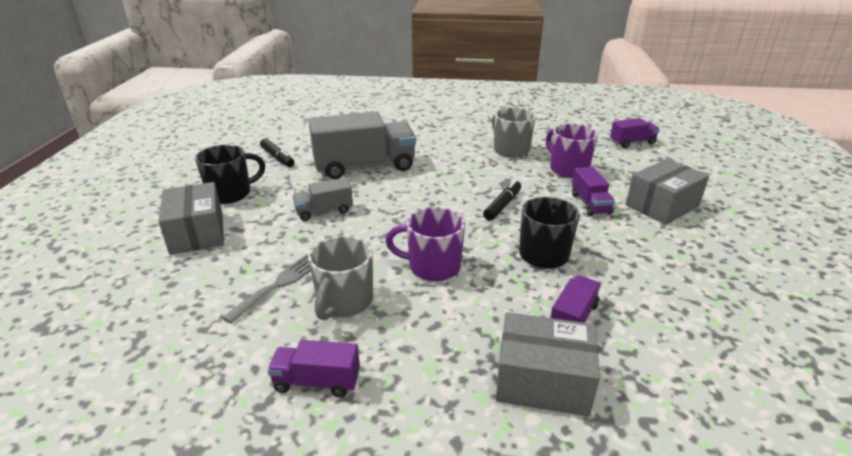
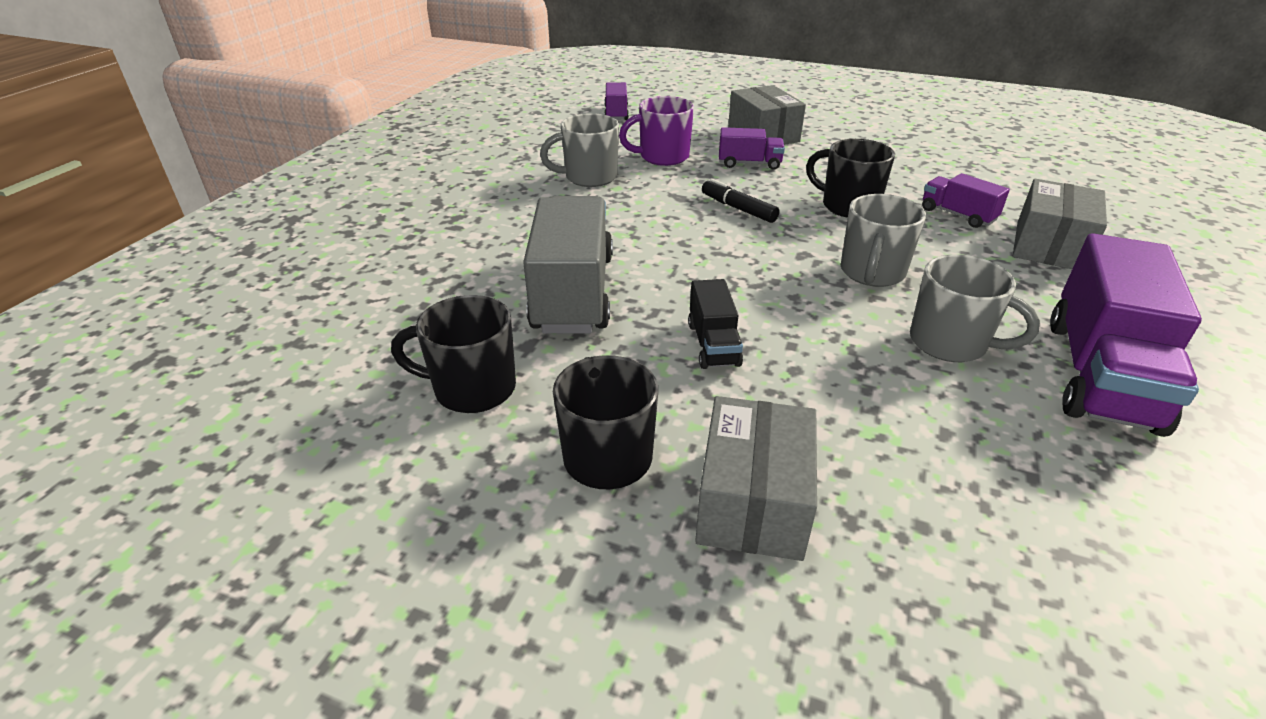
camera: 75 degrees left, 5 degrees up
grey box [158,182,224,255] -> grey box turned 75 degrees counterclockwise [695,396,817,561]
grey fork [222,254,311,324] -> none
black marker [260,138,295,167] -> black mug [391,295,516,413]
purple truck [267,340,360,397] -> purple truck [1050,233,1202,437], size x2.03
grey truck [292,178,353,221] -> black truck [688,279,743,369]
purple mug [385,207,465,281] -> grey mug [841,194,926,287]

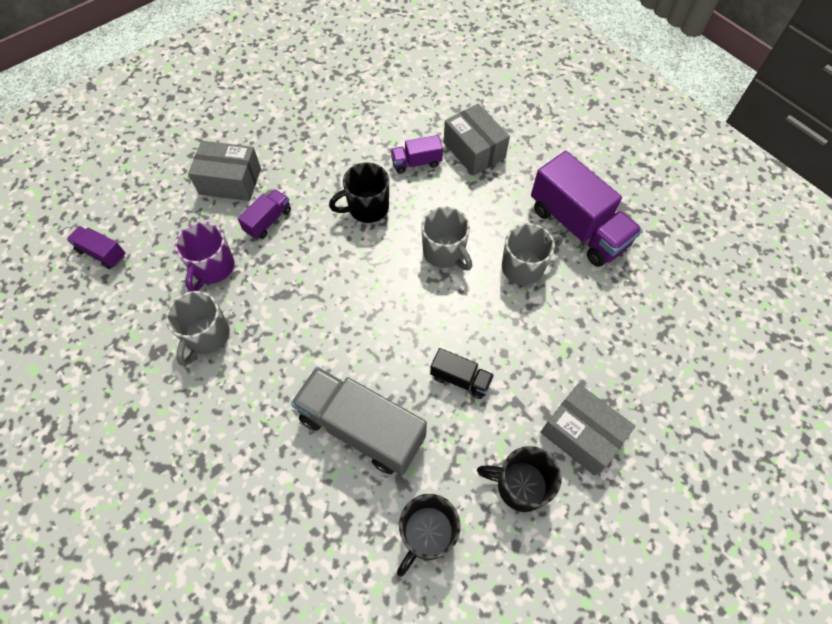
camera: 60 degrees left, 25 degrees up
black marker [702,178,779,223] -> none

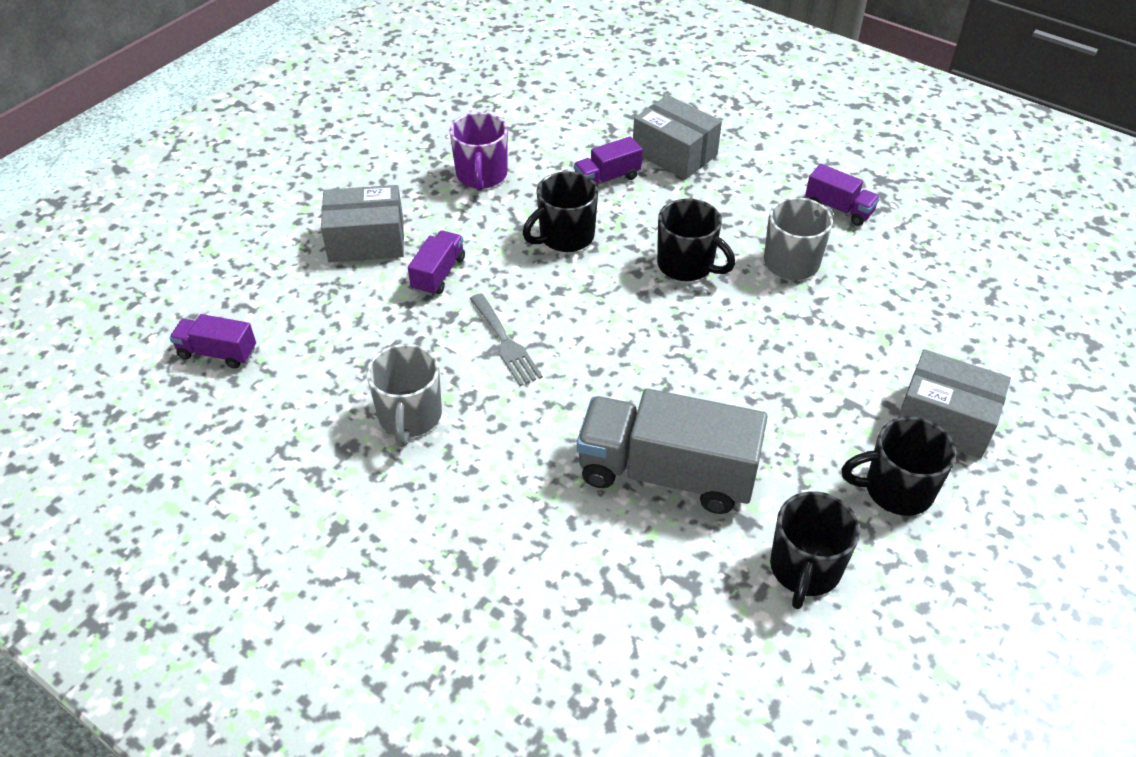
camera: 15 degrees left, 15 degrees down
purple mug [175,222,234,292] -> purple mug moved to [449,112,508,191]
grey mug [421,206,472,271] -> black mug [657,199,735,281]
black truck [430,348,494,399] -> none
purple truck [531,151,642,267] -> purple truck [805,164,880,226], size x0.49
none -> grey fork [470,293,543,386]

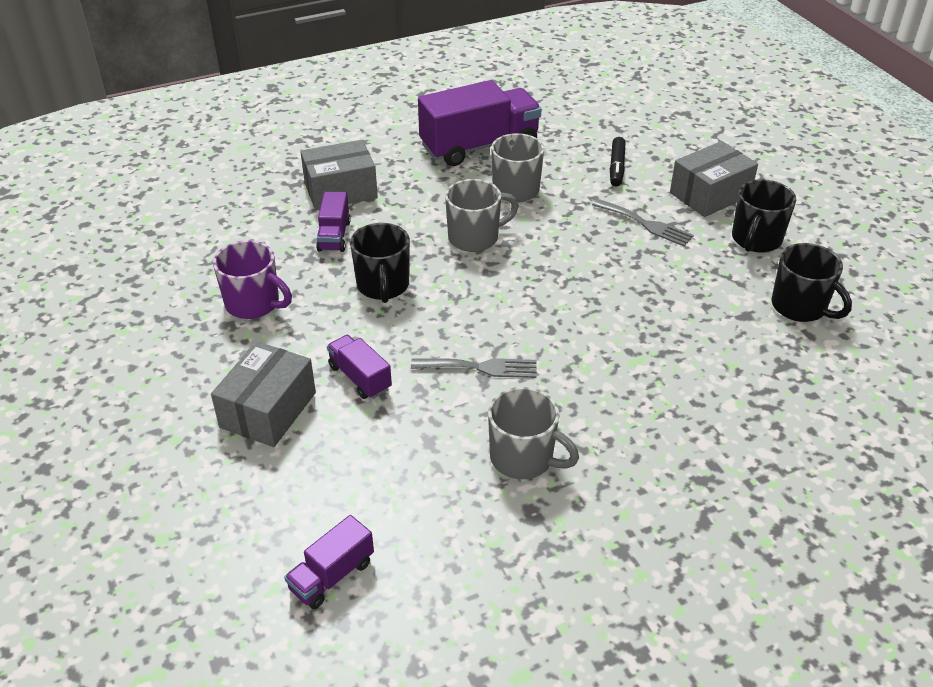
camera: 60 degrees left, 5 degrees down
grey truck [577,389,768,514] -> none
black mug [657,199,735,281] -> grey mug [445,179,519,252]
purple truck [805,164,880,226] -> purple truck [418,80,542,166], size x2.03
none -> grey fork [592,199,694,246]
none -> black marker [610,137,626,187]

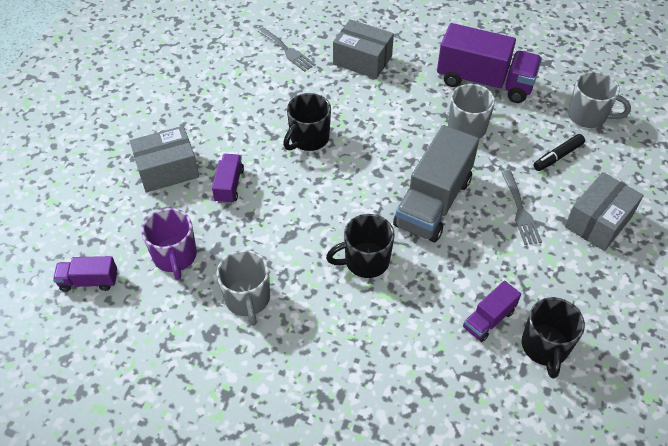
camera: 45 degrees right, 10 degrees up
purple mug [213,240,292,319] -> purple mug moved to [142,208,197,280]
purple truck [316,192,351,252] -> purple truck moved to [463,281,521,342]
grey fork [411,358,537,378] -> grey fork moved to [257,27,316,72]
grey mug [445,179,519,252] -> grey mug moved to [568,71,631,128]
grey box [670,141,758,217] -> grey box turned 60 degrees counterclockwise [565,172,644,251]
black mug [732,179,796,253] -> black mug moved to [326,214,395,278]
none -> grey truck [393,125,479,243]

